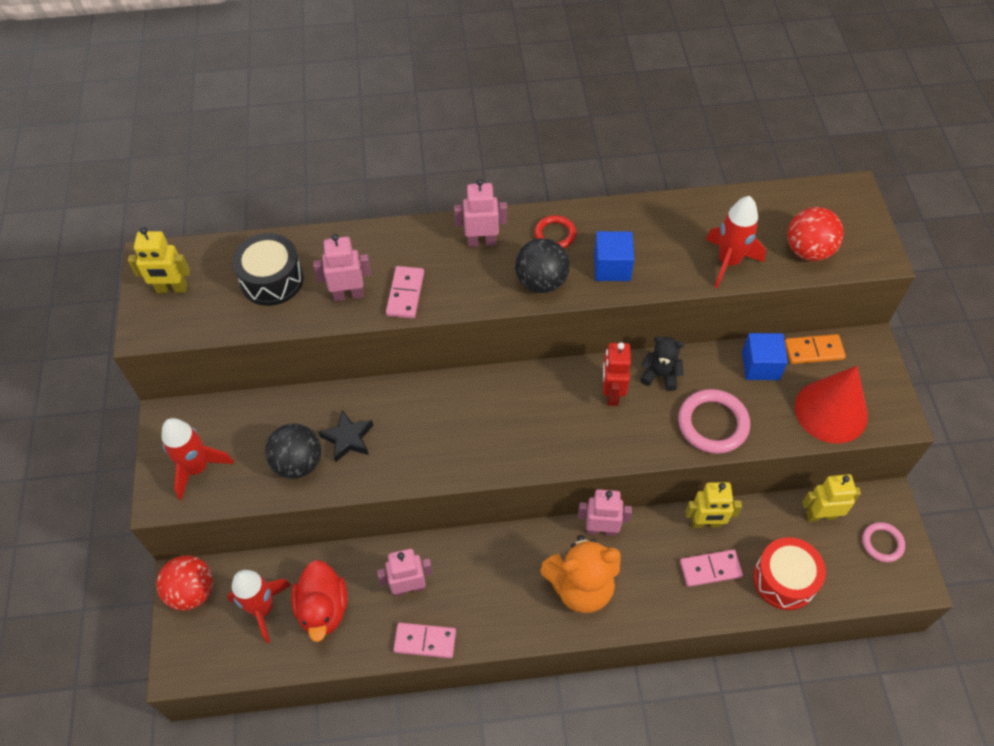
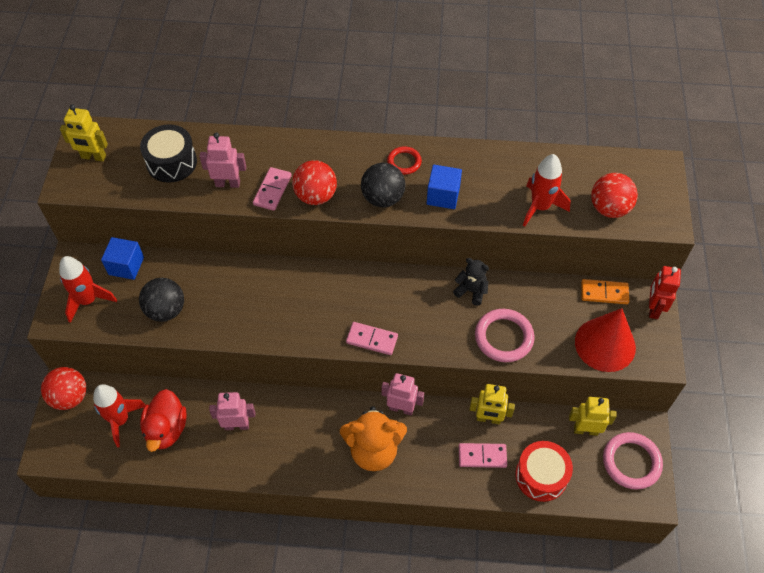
camera: 10 degrees right, 0 degrees up
black star [318,410,373,463] -> none
pink domino [393,623,456,658] -> pink domino moved to [346,322,398,355]
pink robot [454,179,507,247] -> none
red robot [603,342,631,406] -> red robot moved to [649,266,681,319]
blue cube [742,333,788,380] -> blue cube moved to [101,237,144,280]
pink ring [862,522,905,562] -> pink ring [603,432,663,490], size x1.67
none -> red ball [292,160,337,205]

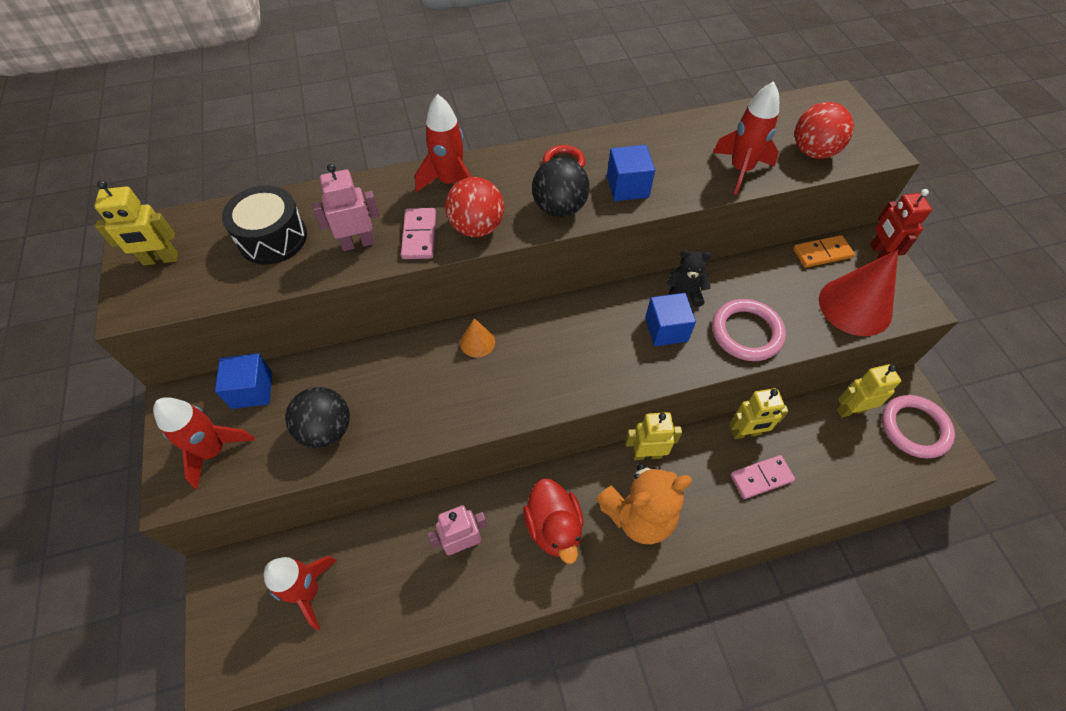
camera: 20 degrees left, 0 degrees up
red ball [41,367,86,410] -> none
red duck [140,389,187,452] -> red duck moved to [523,478,584,564]
pink domino [346,322,398,355] -> none
pink robot [382,373,424,416] -> yellow robot [625,412,682,460]
red drum [515,441,573,502] -> none
none -> red rocket [415,94,471,192]
none -> orange cone [460,318,495,358]
none -> blue cube [645,293,696,346]

